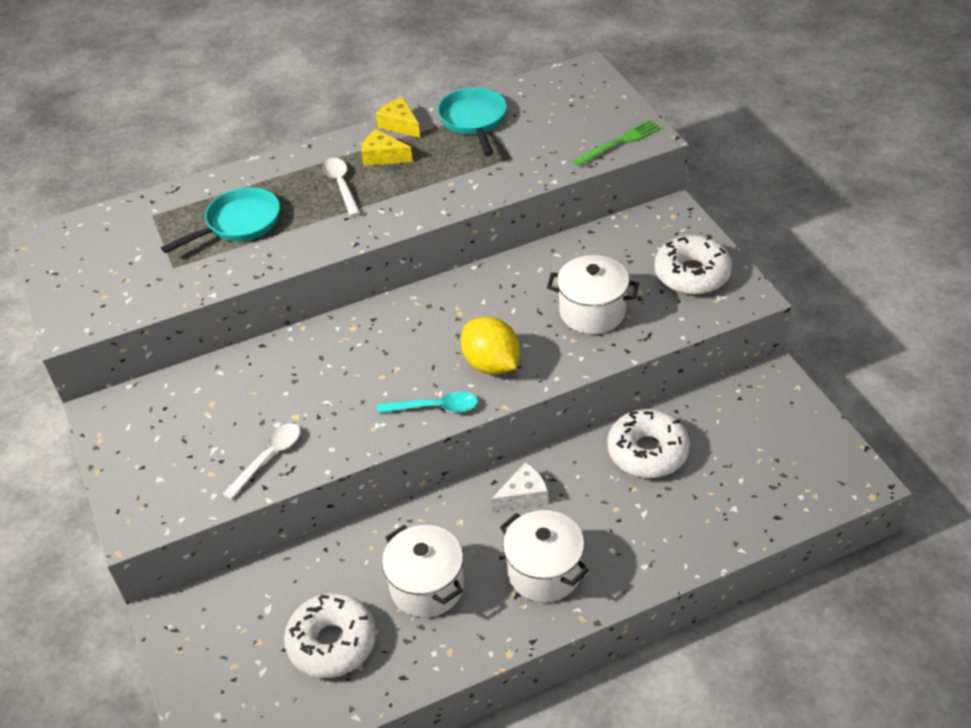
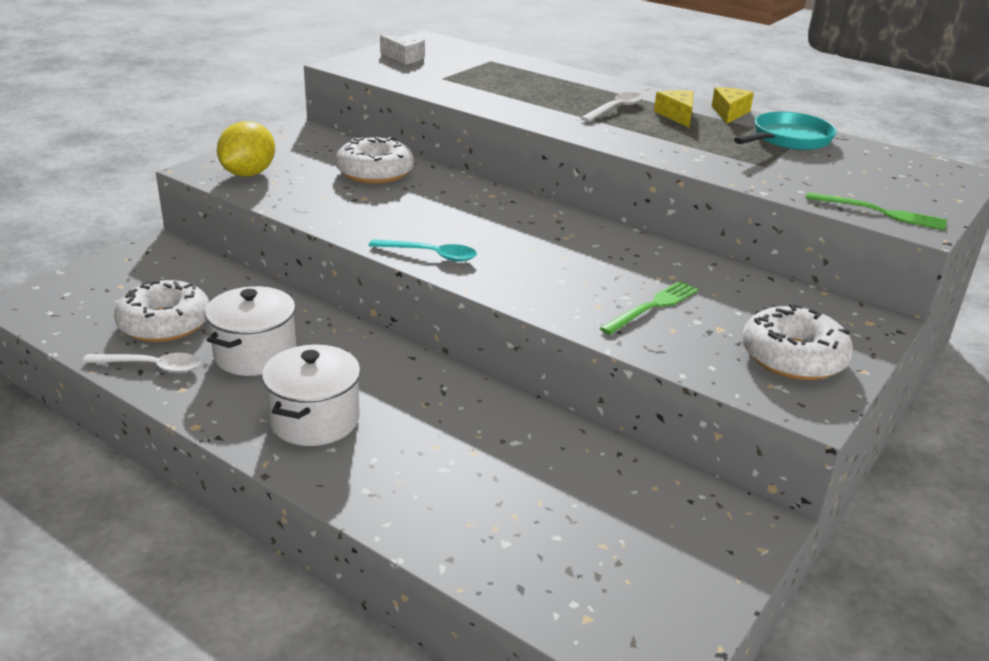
camera: 55 degrees right, 15 degrees down
turquoise pan [161,187,280,253] -> none
white spoon [223,423,300,500] -> white spoon moved to [82,353,201,373]
turquoise spoon [377,391,478,413] -> turquoise spoon turned 45 degrees counterclockwise [369,239,477,262]
yellow lemon [461,317,520,375] -> yellow lemon moved to [217,121,275,176]
white cheese [491,462,548,511] -> white cheese moved to [380,35,425,65]
white pot [547,255,639,334] -> green fork [600,281,699,335]
white donut [607,409,690,478] -> white donut moved to [335,137,414,184]

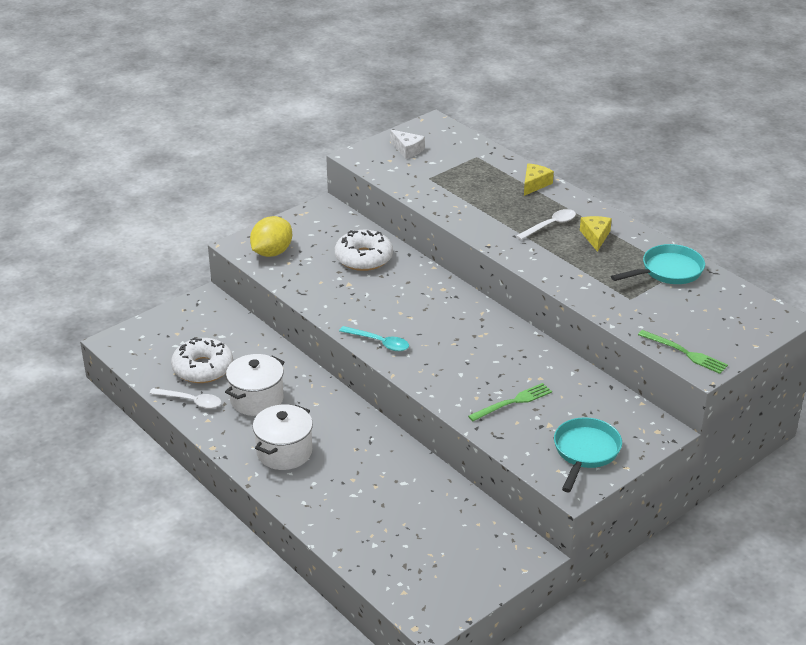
camera: 15 degrees right, 5 degrees up
yellow cheese [712,87,754,124] -> yellow cheese moved to [524,163,554,196]
white donut [742,304,853,380] -> turquoise pan [554,417,622,492]

